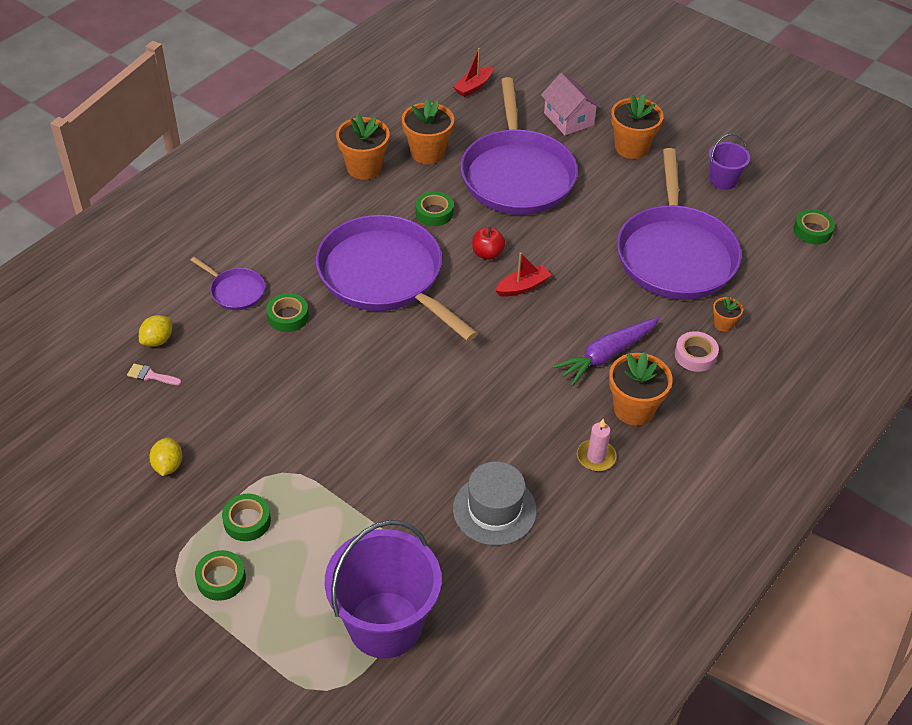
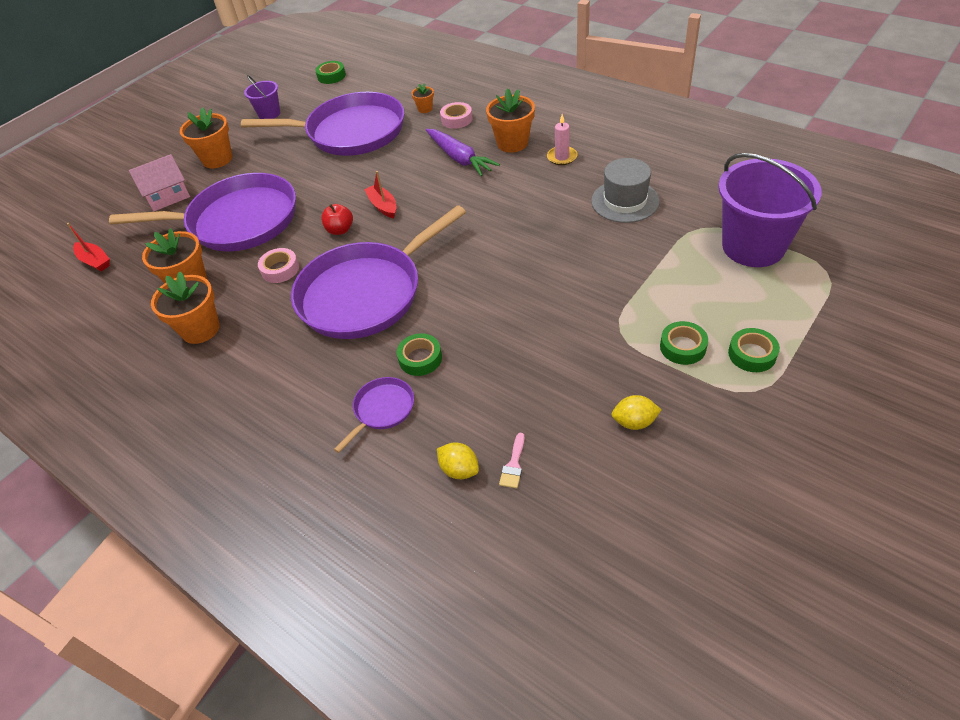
camera: 85 degrees left, 0 degrees up
green tape [415,191,454,226] -> pink tape [258,248,299,283]

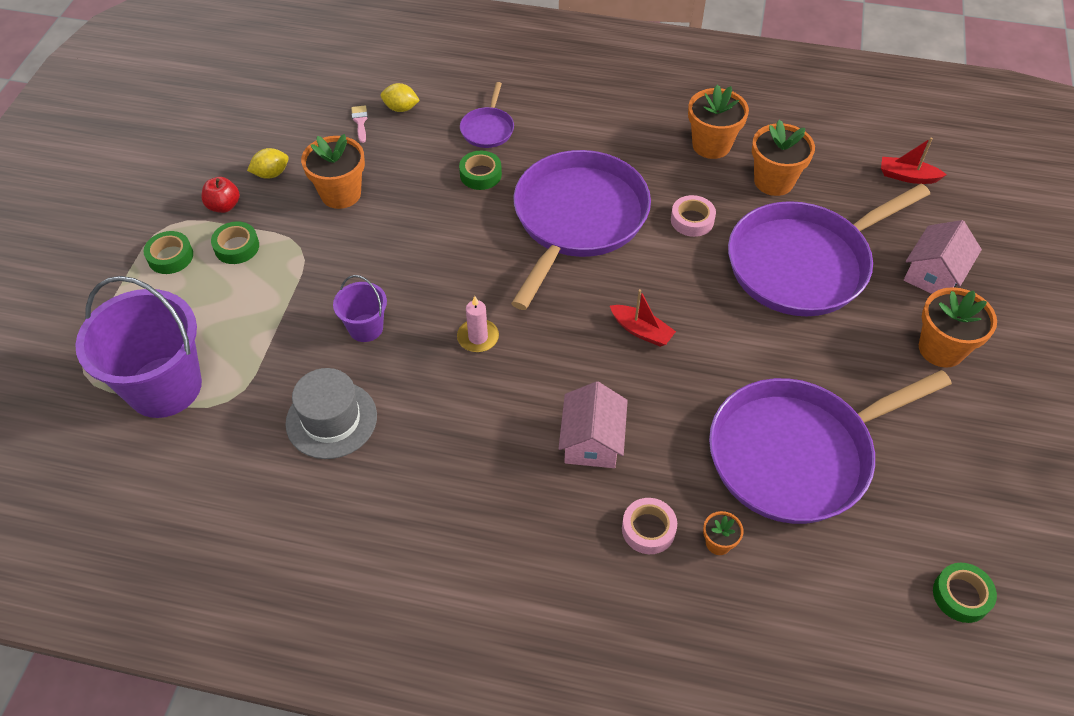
camera: 150 degrees right, 5 degrees up
purple bucket [244,75,280,119] -> purple bucket moved to [333,275,387,342]
red apple [321,204,353,235] -> red apple moved to [201,177,240,213]
purple carrot [426,129,500,176] -> pink house [558,381,628,468]
orange flower pot [486,88,535,153] -> orange flower pot moved to [301,134,365,209]
pink candle [547,114,577,165] -> pink candle moved to [457,296,499,352]

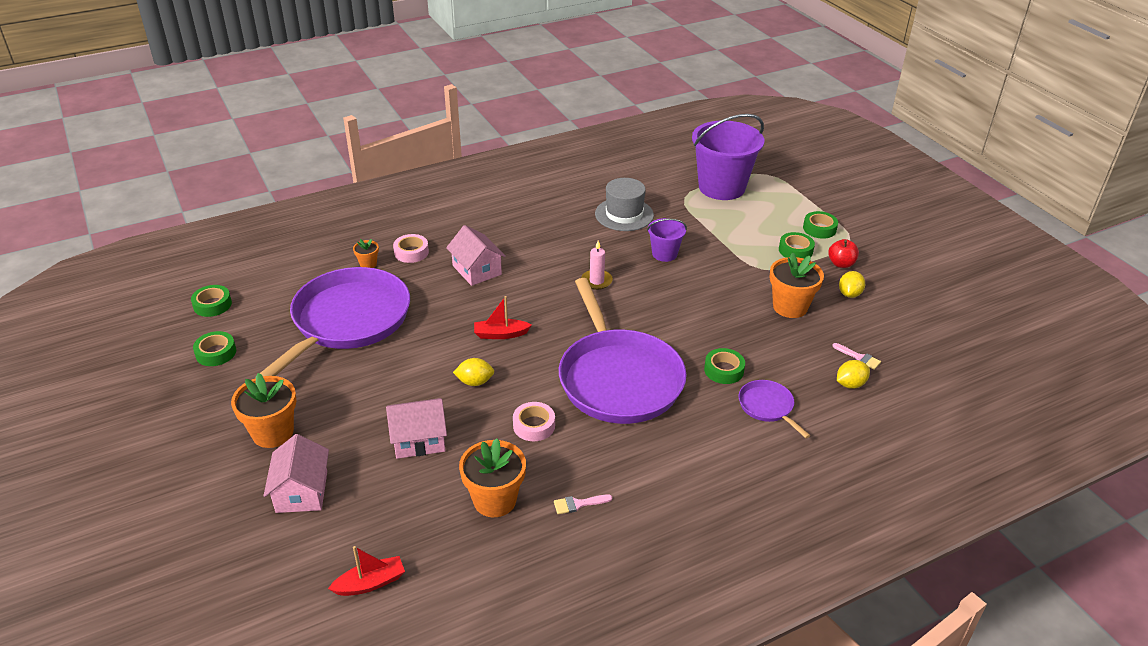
camera: 140 degrees right, 15 degrees down
orange flower pot [688,84,749,159] -> pink brush [554,494,612,514]
purple pan [728,184,930,316] -> pink house [386,398,447,459]
none -> green tape [193,331,236,366]
none -> yellow lemon [453,358,494,386]

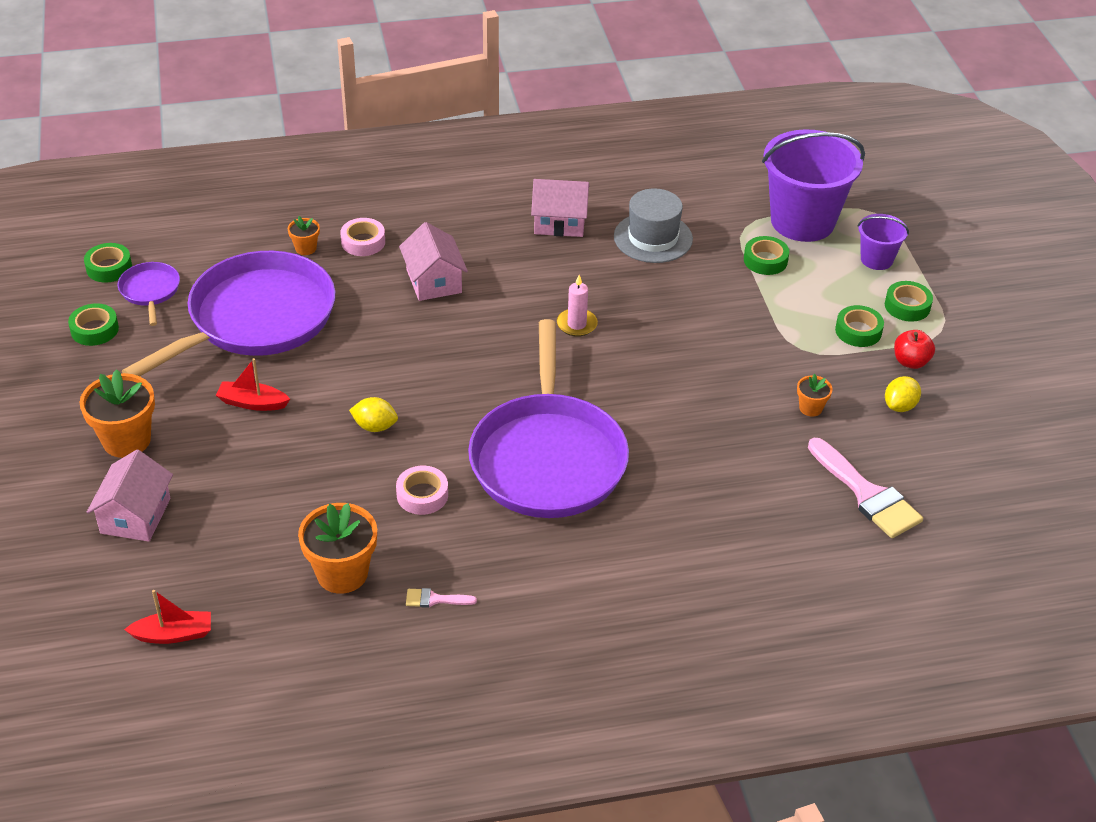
camera: 15 degrees right, 5 degrees up
pink house [386,398,447,459] -> pink house moved to [531,179,589,237]
red boat [474,296,532,339] -> red boat moved to [216,358,290,411]
purple bucket [647,218,687,262] -> purple bucket moved to [858,214,909,270]
green tape [704,348,745,384] -> green tape moved to [744,236,789,275]
purple pan [739,380,810,438] -> purple pan moved to [118,262,180,326]
orange flower pot [770,252,824,318] -> orange flower pot [797,374,832,417], size x0.51
pink brush [832,343,881,370] -> pink brush [808,438,923,538], size x2.20
yellow lemon [837,360,870,388] -> none

